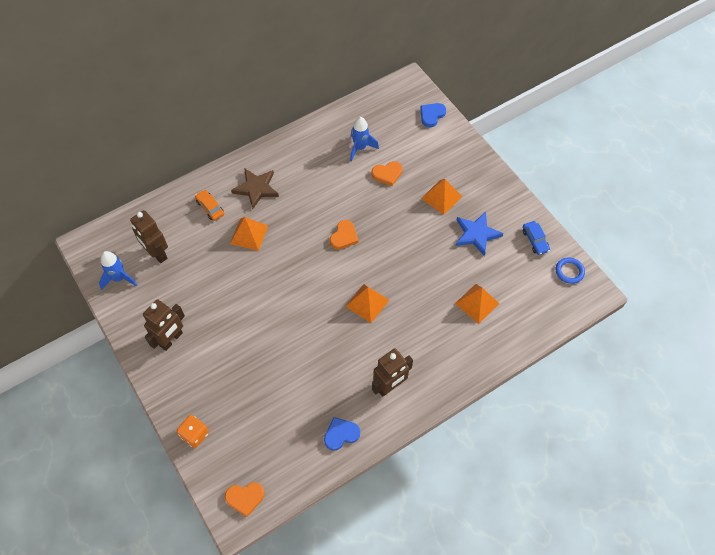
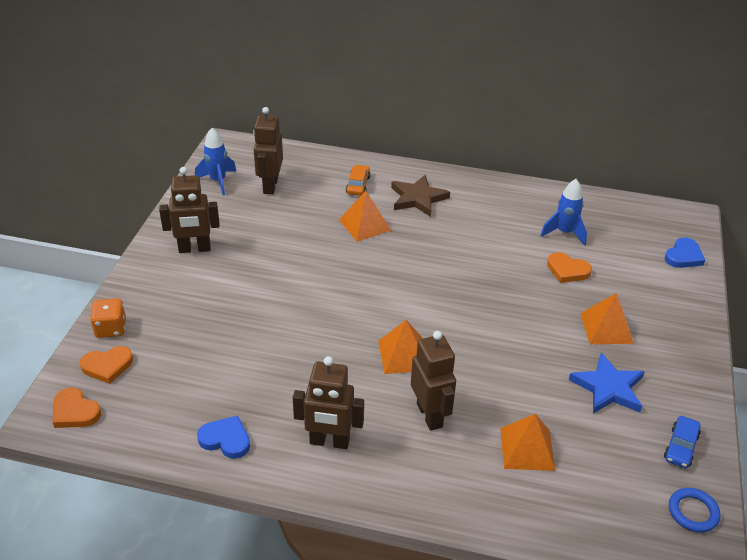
camera: 45 degrees right, 20 degrees down
orange heart [330,220,358,249] -> orange heart moved to [80,346,133,384]
blue heart [420,103,446,127] -> blue heart turned 135 degrees clockwise [665,237,705,268]
none -> brown robot [411,331,456,431]

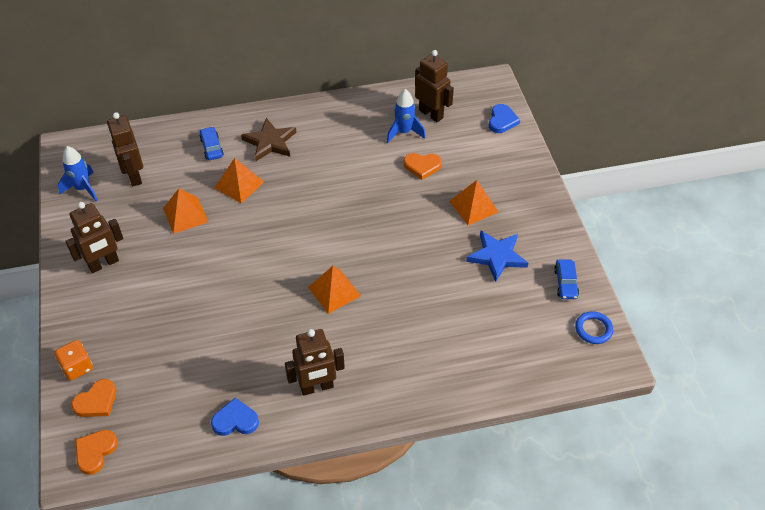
camera: 25 degrees left, 10 degrees up
orange heart [52,388,101,428] -> orange heart turned 105 degrees clockwise [75,430,118,475]
orange car [346,165,371,196] -> blue car [200,127,224,160]
brown robot [411,331,456,431] -> brown robot moved to [415,50,454,122]
orange pyramid [500,414,555,471] -> orange pyramid moved to [163,189,208,234]

